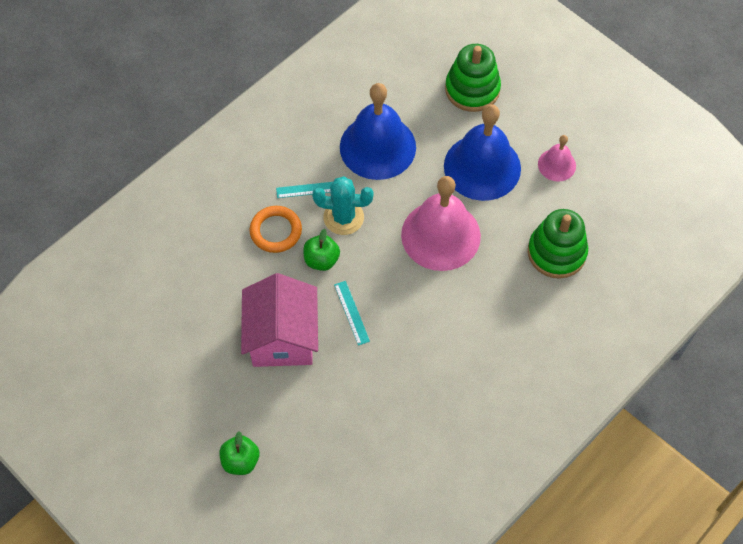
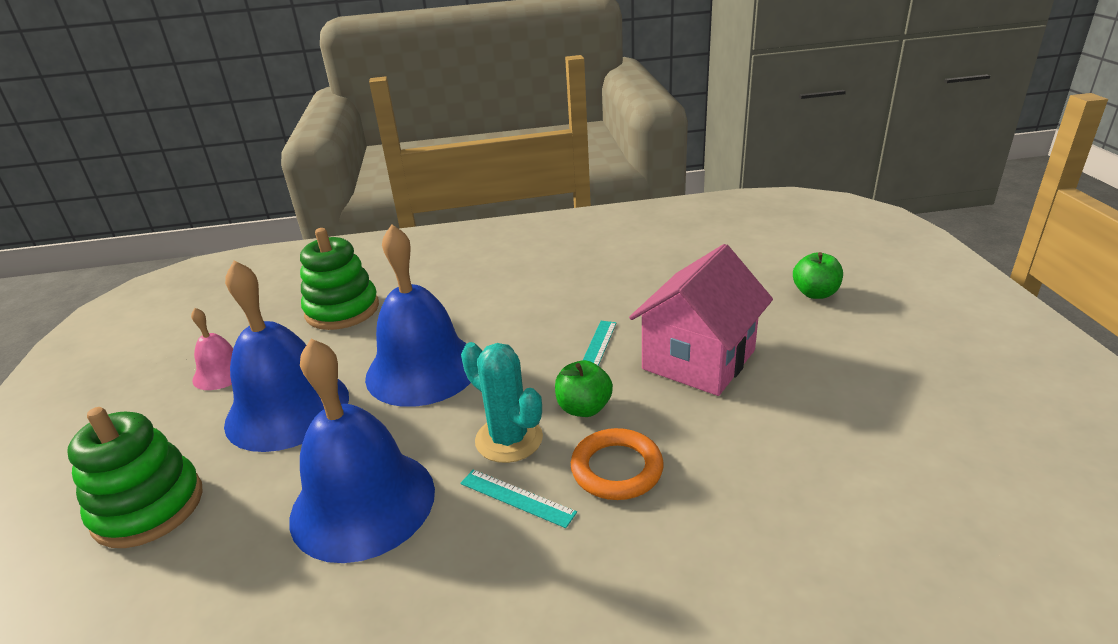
camera: 140 degrees left, 30 degrees down
pink bell [401,176,481,271] -> blue bell [365,224,471,407]

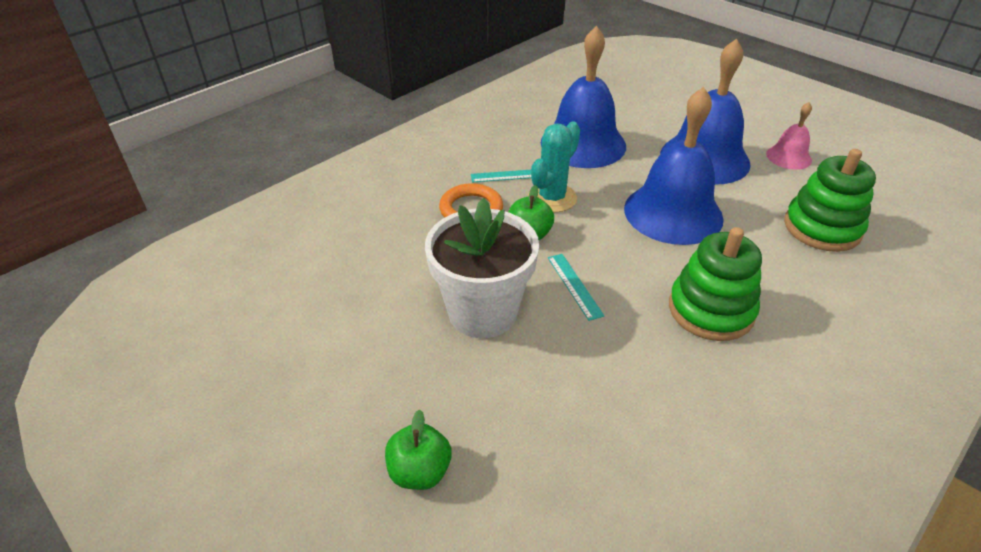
camera: 140 degrees right, 10 degrees up
green stacking toy [67,407,202,548] -> green stacking toy moved to [669,227,762,341]
turquoise cactus [461,342,543,463] -> turquoise cactus turned 60 degrees counterclockwise [528,122,580,213]
pink house [629,244,773,396] -> white flower pot [425,198,539,338]

